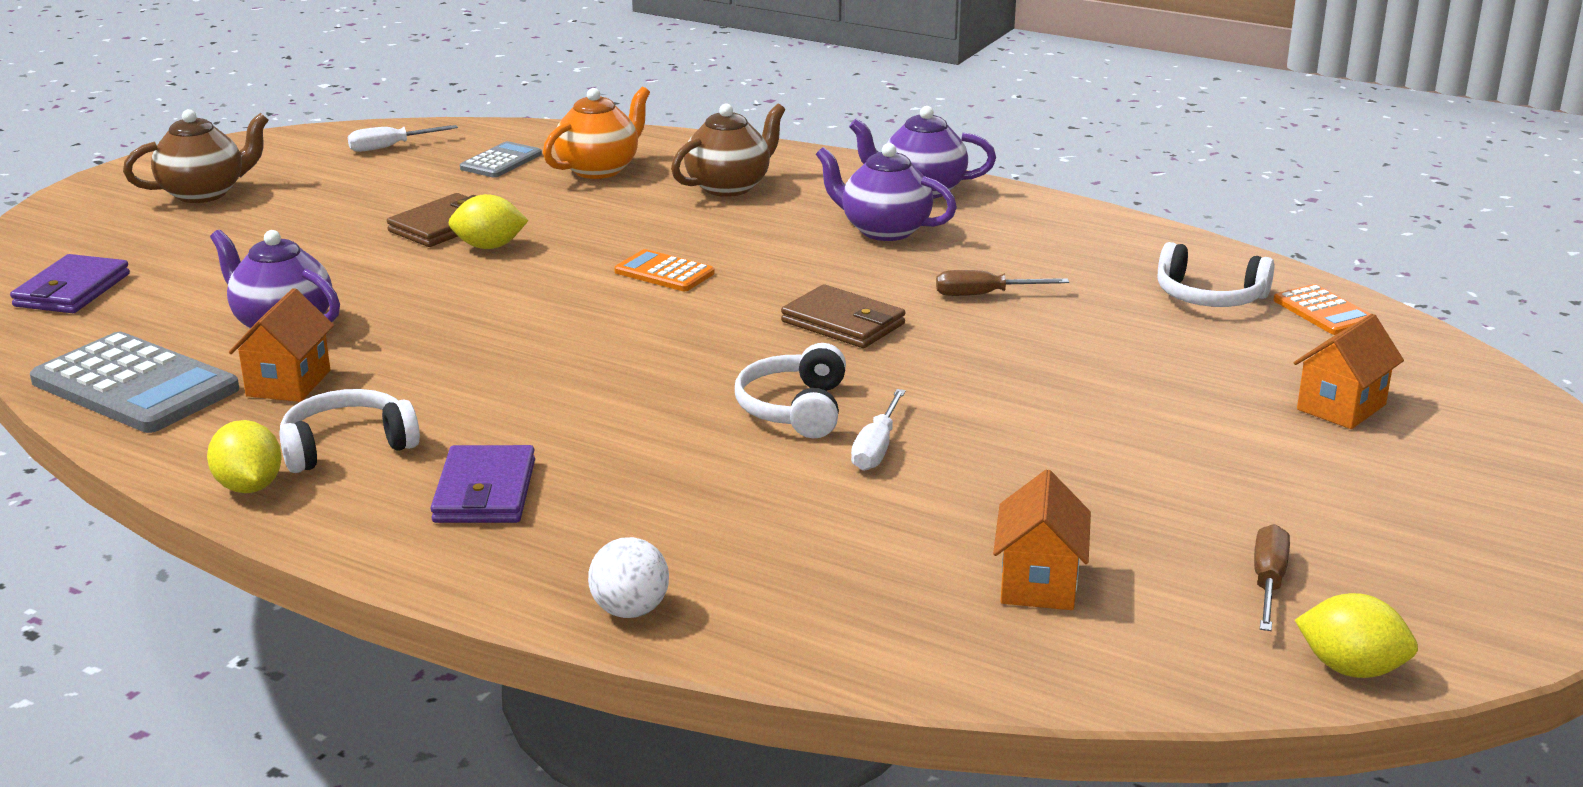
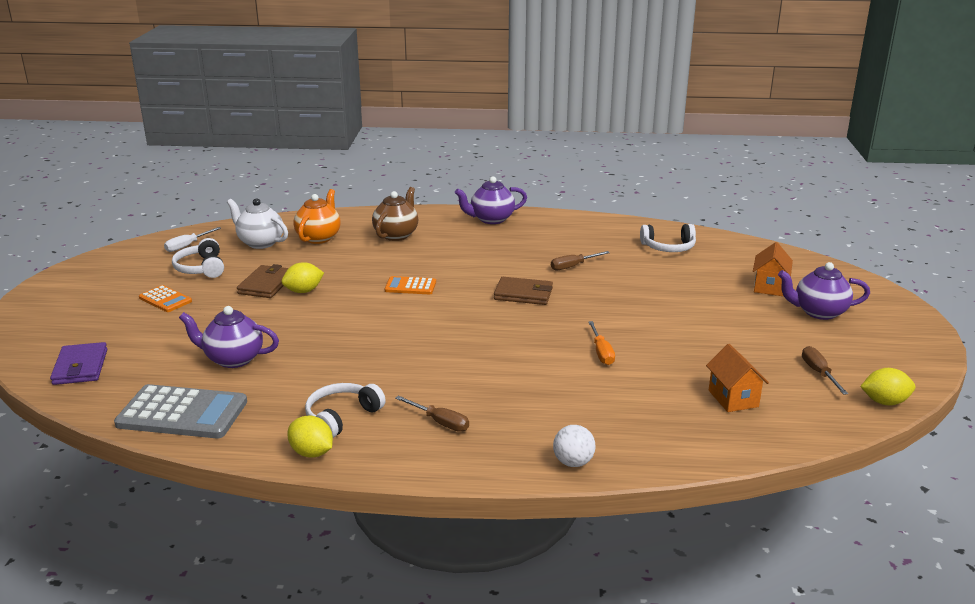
camera: 25 degrees left, 0 degrees up
brown teapot [123,109,269,203] -> none
orange house [229,288,334,402] -> none
purple wallet [430,445,535,523] -> brown screwdriver [395,395,469,432]
grey calculator [460,141,542,178] -> white teapot [227,198,288,249]
white headphones [735,343,846,438] -> white headphones moved to [172,238,224,278]
purple teapot [816,143,957,241] -> purple teapot moved to [778,262,870,320]
white screwdriver [851,389,906,471] -> orange screwdriver [588,321,615,365]
orange calculator [1274,284,1370,335] -> orange calculator moved to [139,285,192,312]

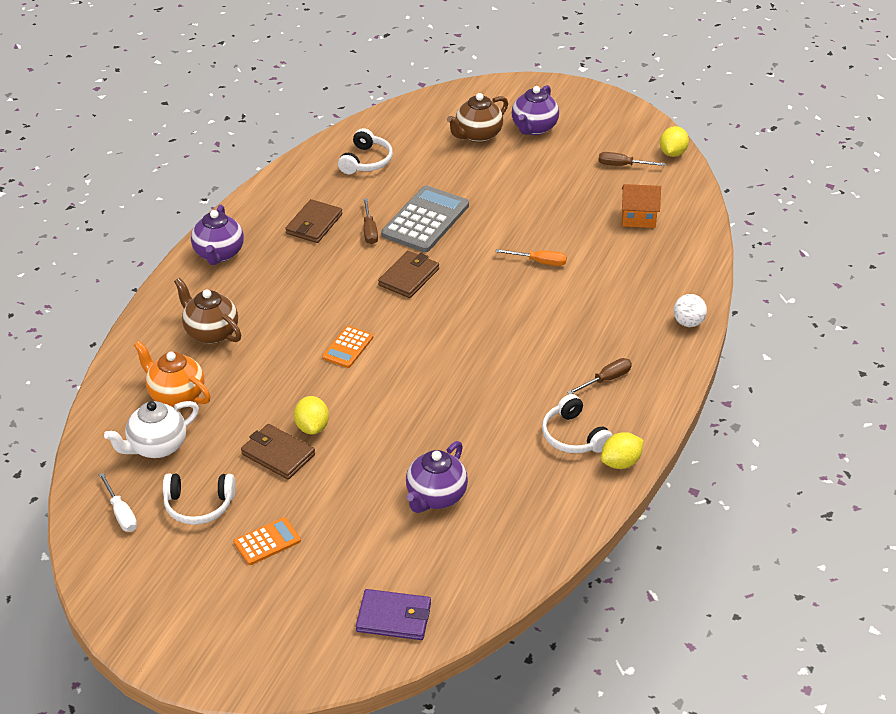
camera: 70 degrees left, 15 degrees up
grey calculator [114,384,247,438] -> grey calculator moved to [381,185,469,252]
orange house [753,242,793,296] -> brown teapot [447,93,508,143]
none -> brown wallet [285,199,342,243]

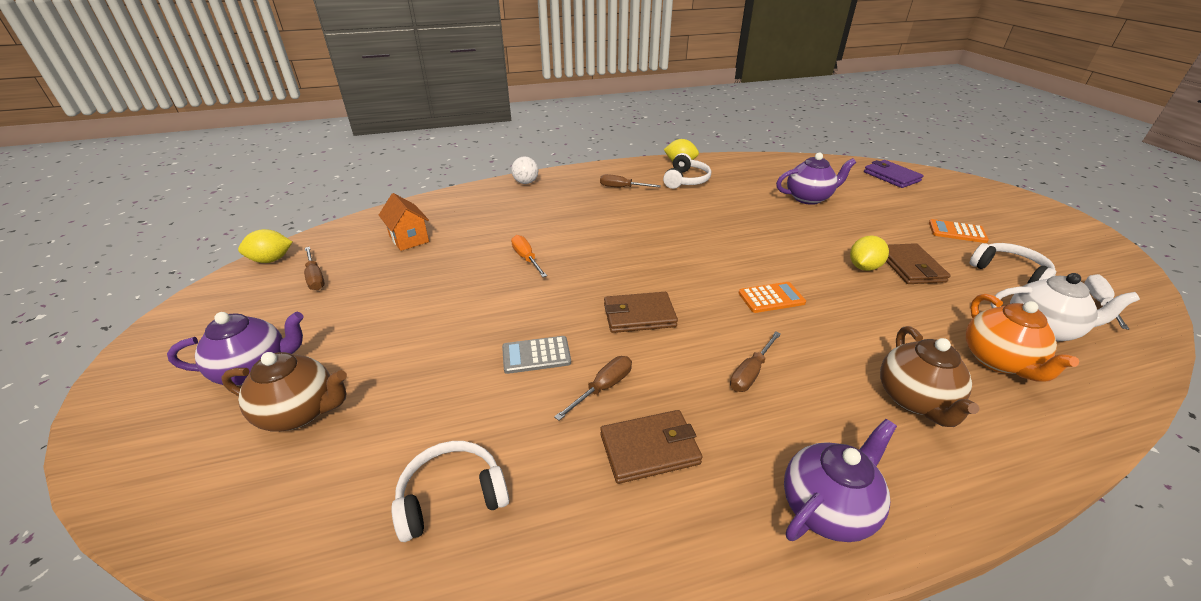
camera: 130 degrees left, 5 degrees down
grey calculator [381,185,469,252] -> grey calculator [502,336,571,374], size x0.53
none -> brown screwdriver [730,332,781,392]

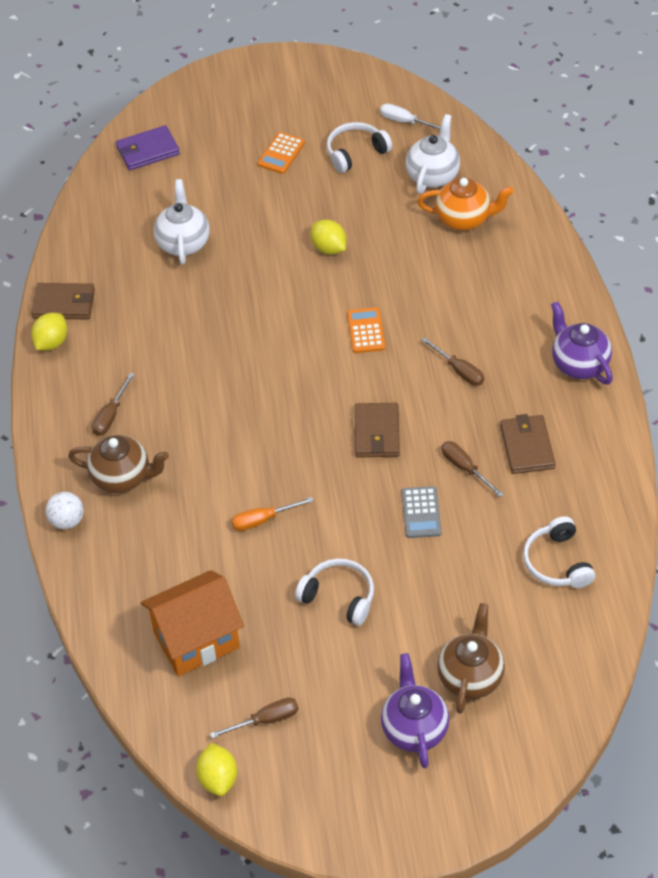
camera: 80 degrees left, 15 degrees up
orange house [379,193,429,251] -> orange house [141,570,244,676], size x1.63
white headphones [663,153,711,189] -> white headphones moved to [295,559,374,626]
purple teapot [776,153,856,205] -> white teapot [154,179,210,265]
brown teapot [880,326,979,427] -> brown teapot moved to [68,435,169,493]
brown wallet [886,243,950,284] -> brown wallet moved to [31,283,95,319]

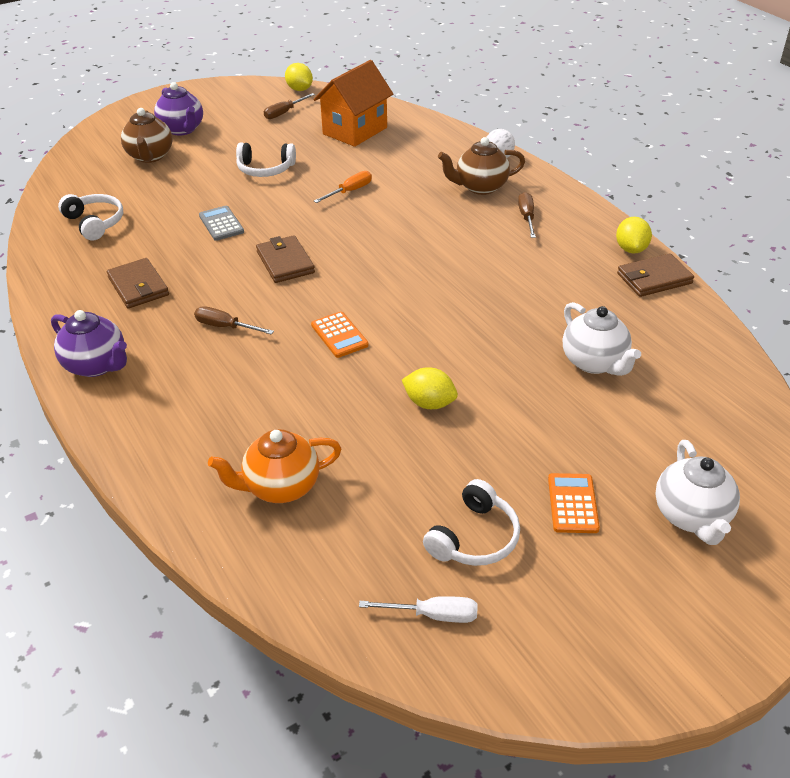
camera: 155 degrees right, 10 degrees down
purple wallet [116,125,180,170] -> none
white teapot [406,114,460,194] -> white teapot moved to [655,440,740,545]
brown screwdriver [441,441,504,497] -> none

